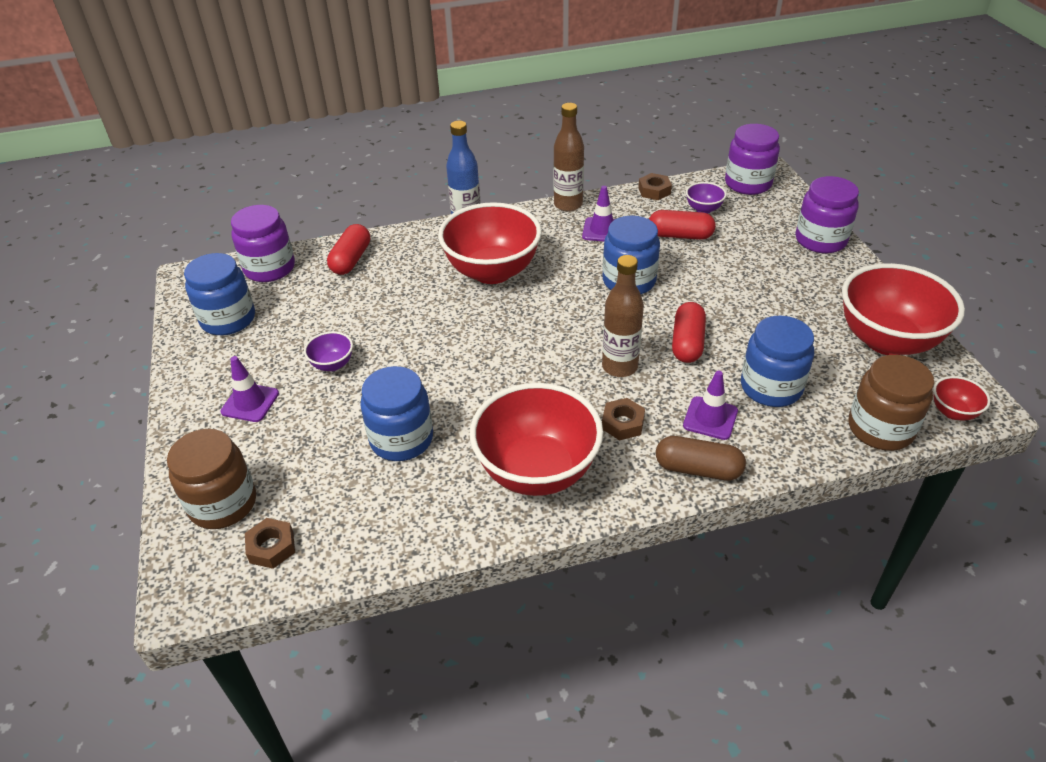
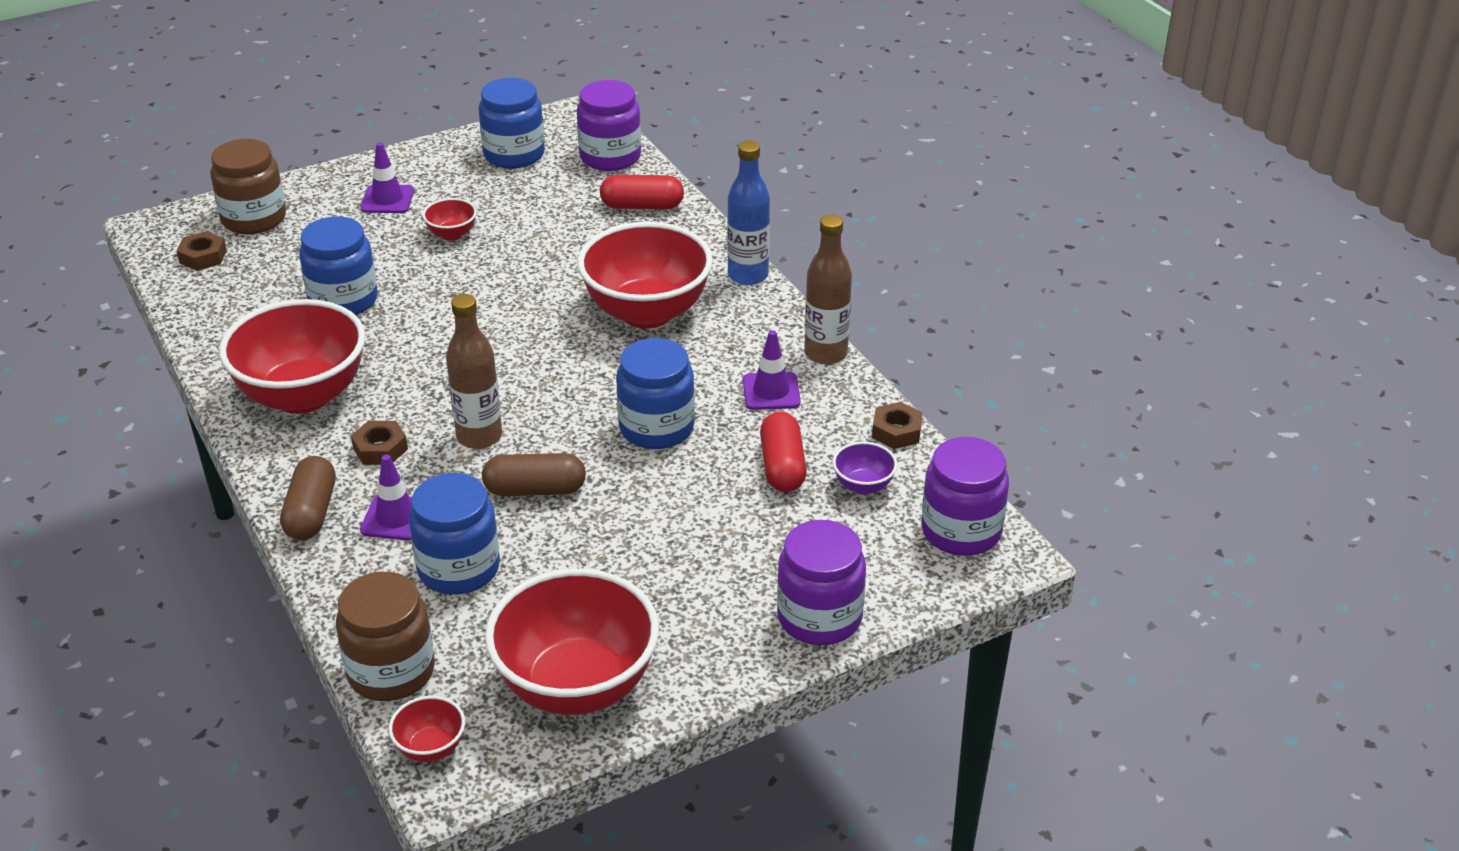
camera: 75 degrees right, 5 degrees down
purple bowl [304,331,353,371] -> red bowl [422,198,477,241]
red capsule [672,302,706,363] -> brown capsule [482,453,586,496]

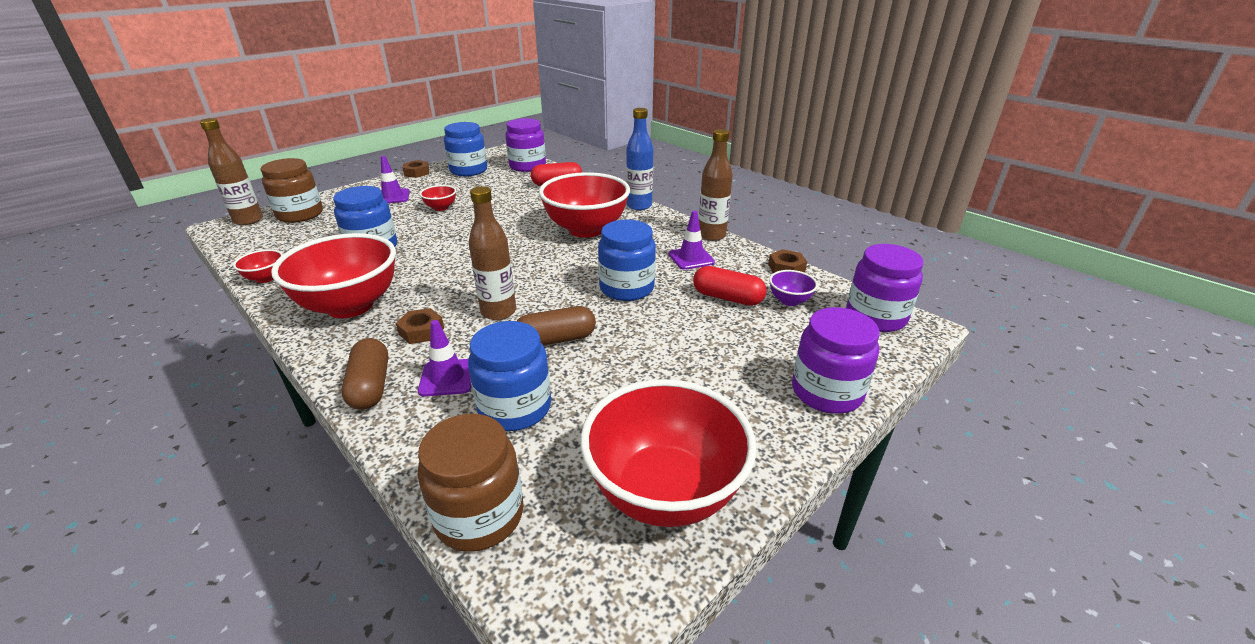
camera: 15 degrees left, 5 degrees down
brown nut [177,231,227,271] -> brown nut moved to [403,160,429,178]
red bowl [389,696,465,762] -> red bowl moved to [233,249,283,283]
red capsule [760,412,807,492] -> red capsule turned 45 degrees counterclockwise [693,266,767,306]
none -> brown bottle [200,118,263,225]

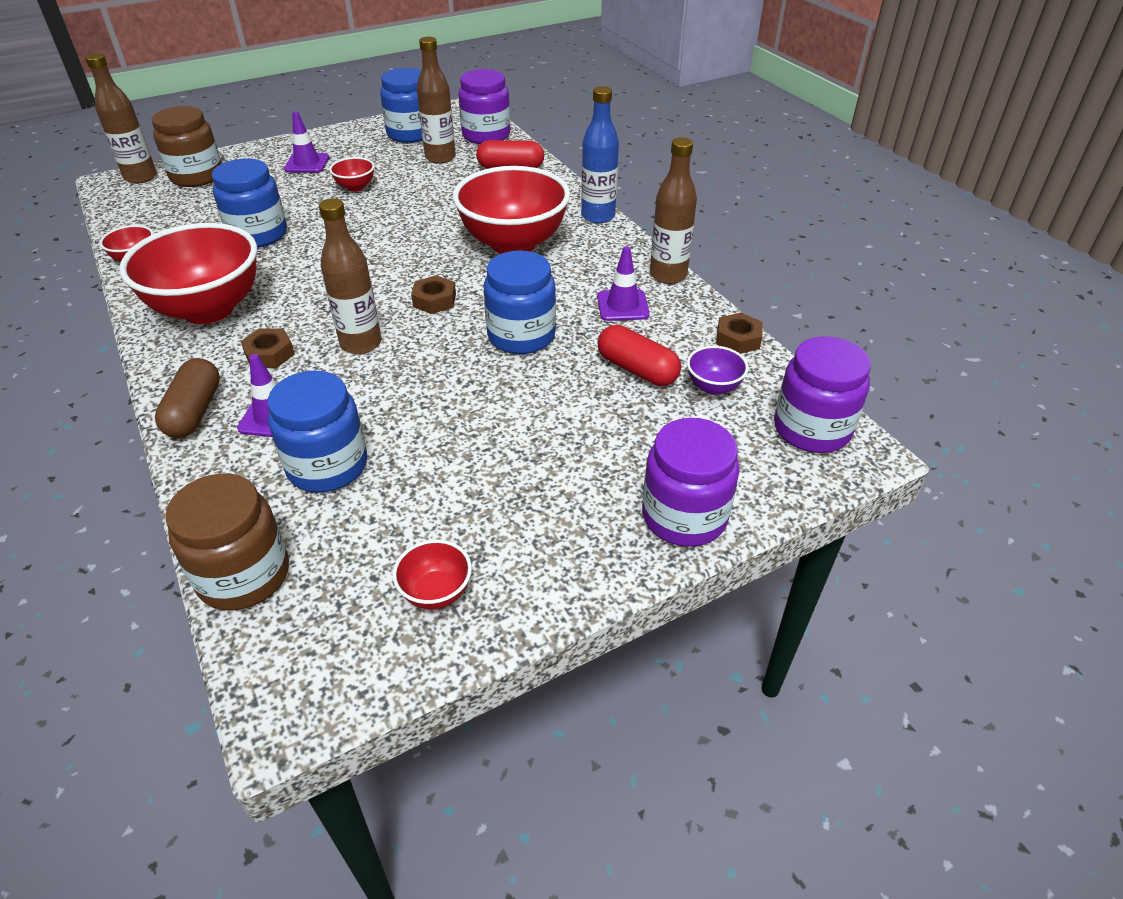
camera: 15 degrees right, 10 degrees up
brown nut [403,160,429,178] -> brown nut moved to [411,275,456,314]
brown capsule [517,306,596,346] -> none
red bowl [580,379,757,527] -> red bowl [392,540,472,609], size x0.43
none -> brown bottle [417,37,456,164]

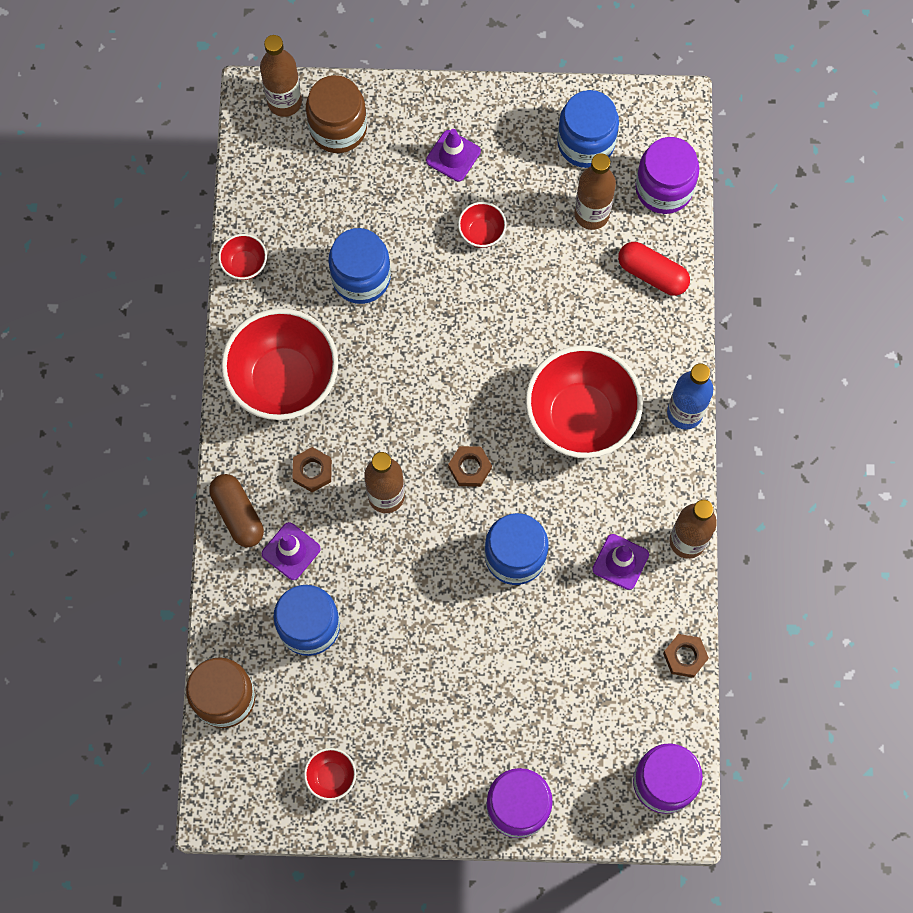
camera: 30 degrees right, 30 degrees up
brown capsule [155,358,220,438] -> brown capsule turned 60 degrees counterclockwise [209,474,264,547]
red capsule [597,325,681,386] -> none
purple bowl [687,346,749,395] -> none

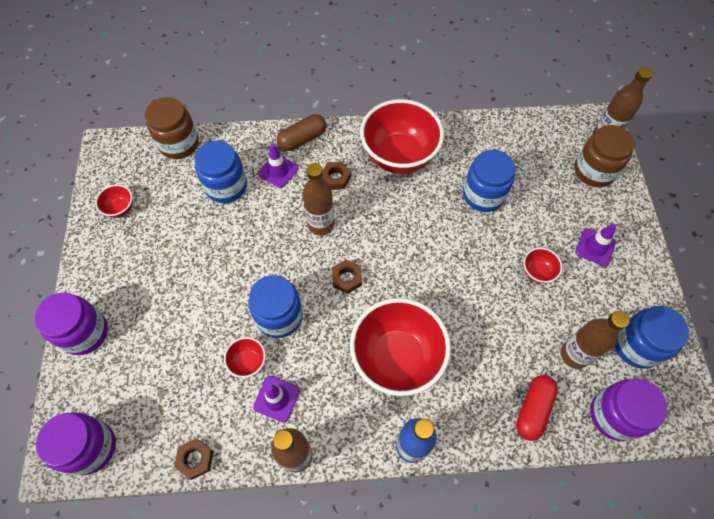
camera: 85 degrees right, 10 degrees down
red bowl [218,234,267,280] -> red bowl moved to [224,337,266,378]

